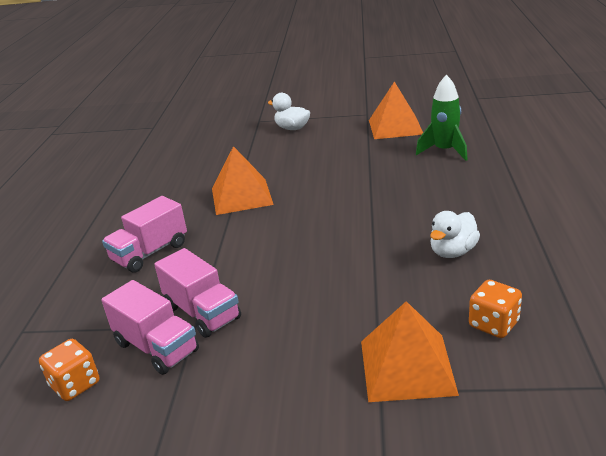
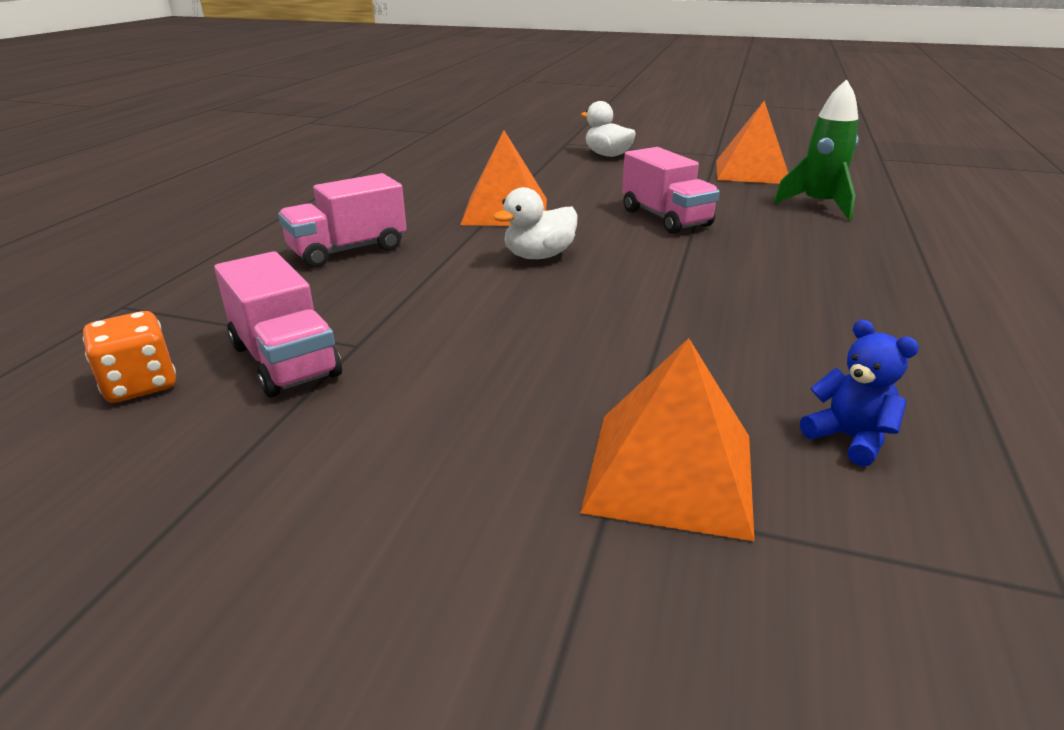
camera: 10 degrees right, 0 degrees up
pink truck [154,248,241,338] -> pink truck moved to [622,147,720,234]
white duck [430,211,480,258] -> white duck moved to [493,187,578,259]
orange dice [469,280,522,338] -> blue teddy bear [800,320,919,467]

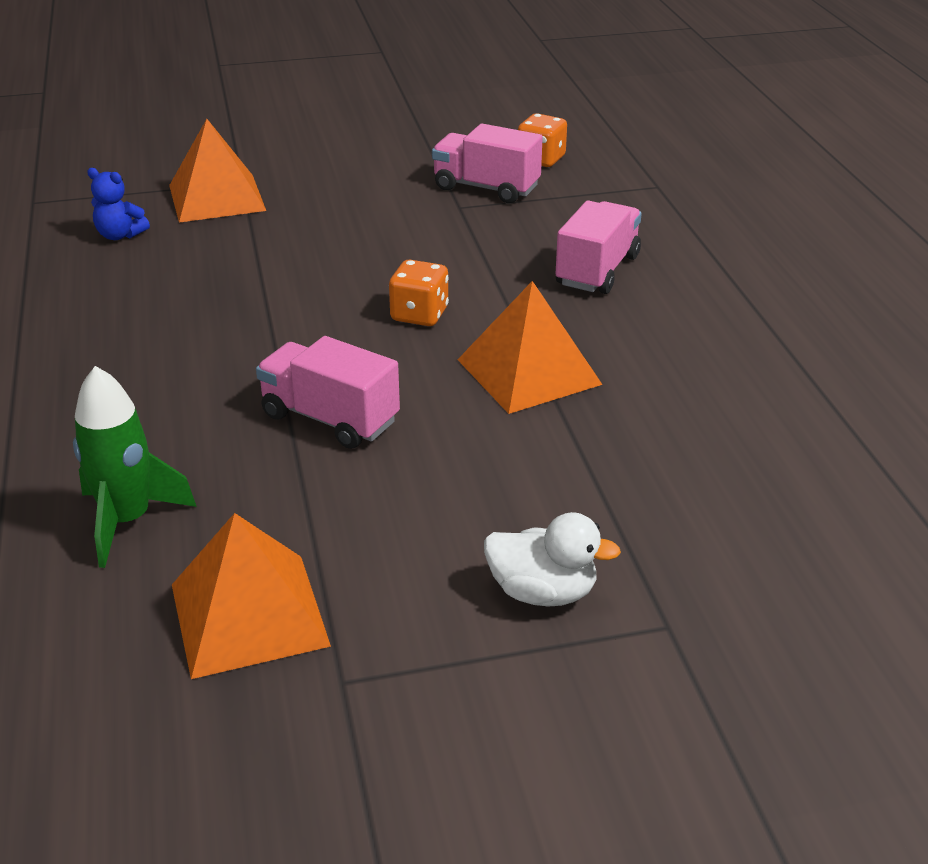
camera: 150 degrees right, 5 degrees up
white duck [493,187,578,259] -> orange dice [389,260,449,326]

